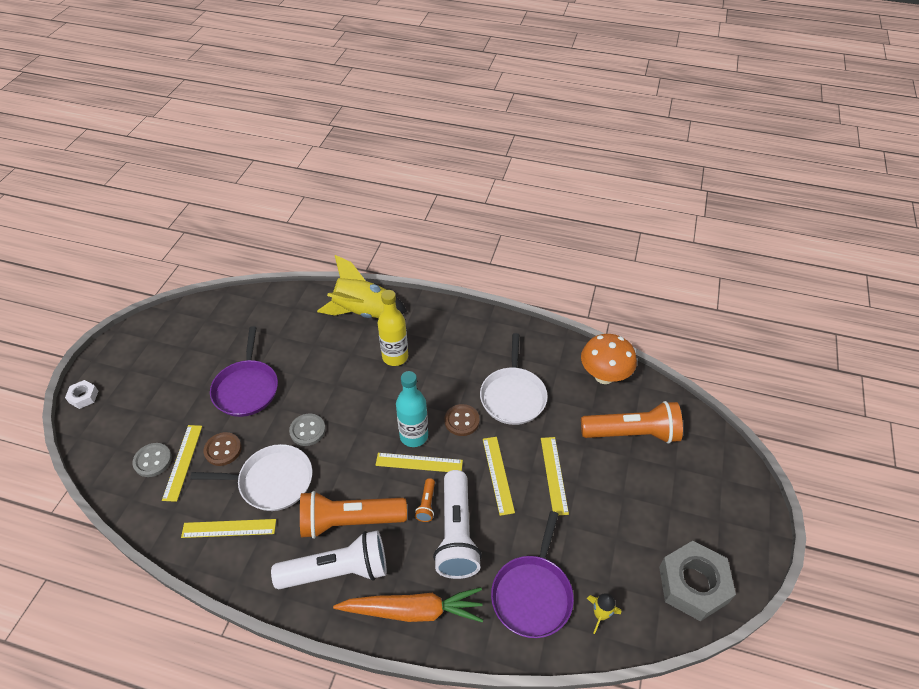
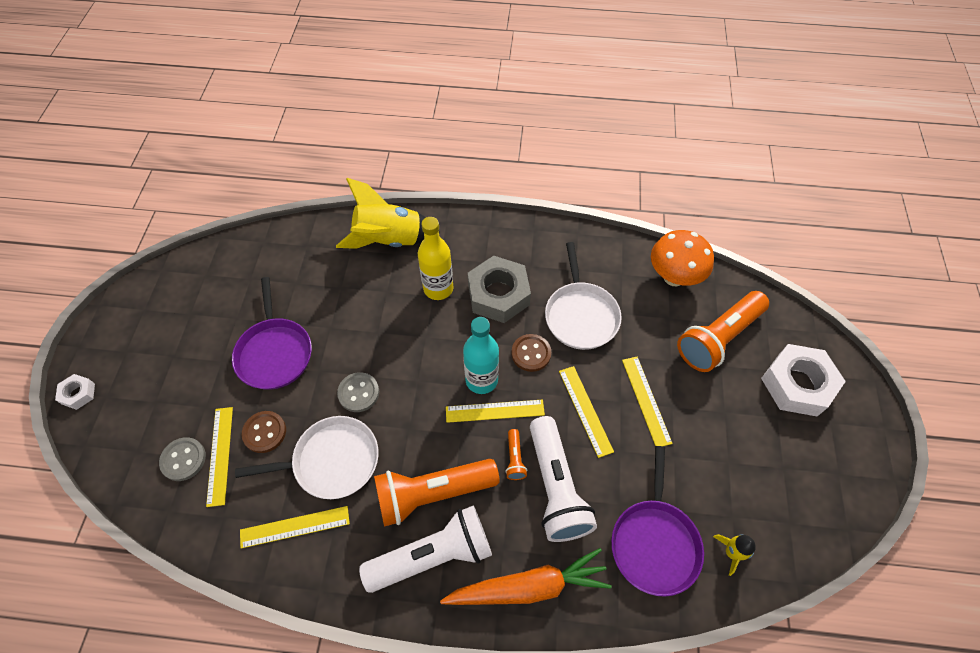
camera: 10 degrees left, 10 degrees up
orange flashlight [581,401,683,443] -> orange flashlight turned 150 degrees clockwise [677,291,769,372]
grey nut [659,541,736,621] -> grey nut moved to [468,256,531,323]
none -> white nut [761,344,846,416]

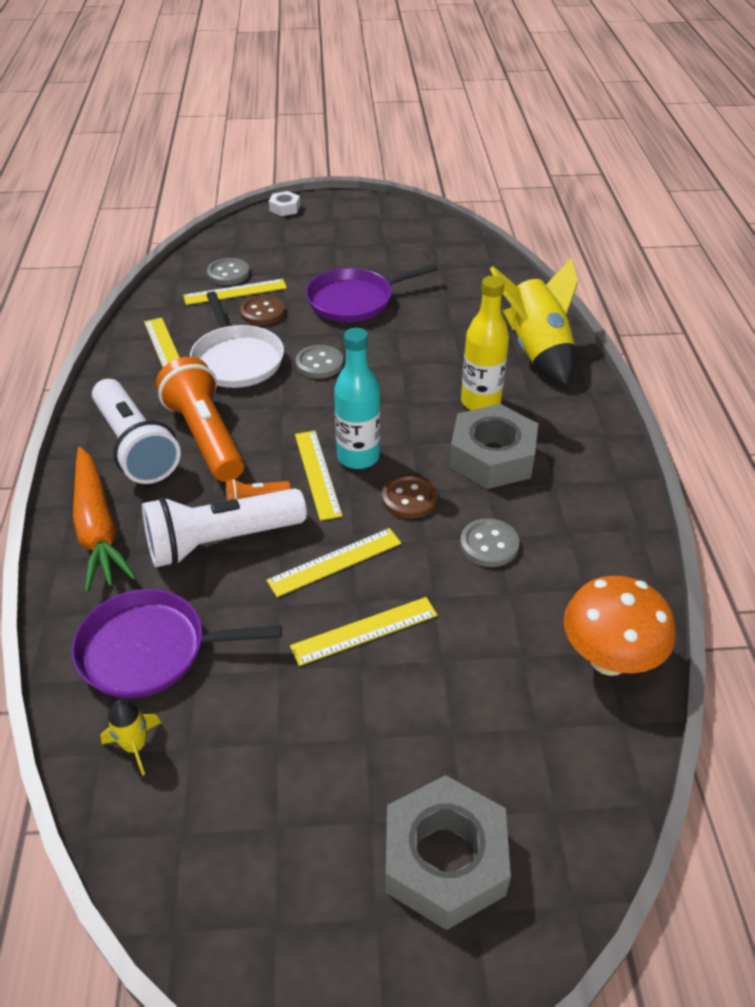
camera: 80 degrees right, 15 degrees down
white pan [545,242,622,350] -> grey button [460,518,519,567]
orange flashlight [677,291,769,372] -> none
white nut [761,344,846,416] -> grey nut [385,775,511,930]

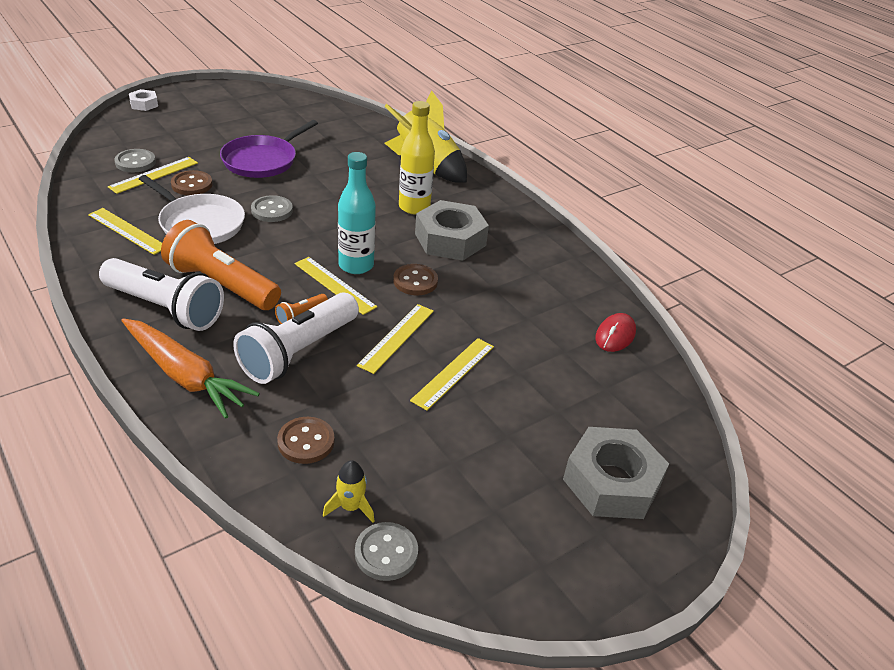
camera: 35 degrees left, 5 degrees down
purple pan [72,589,282,698] -> brown button [277,417,334,464]
grey button [460,518,519,567] -> grey button moved to [355,522,418,581]
orange mushroom [564,576,675,676] -> red mouse [595,313,636,352]

